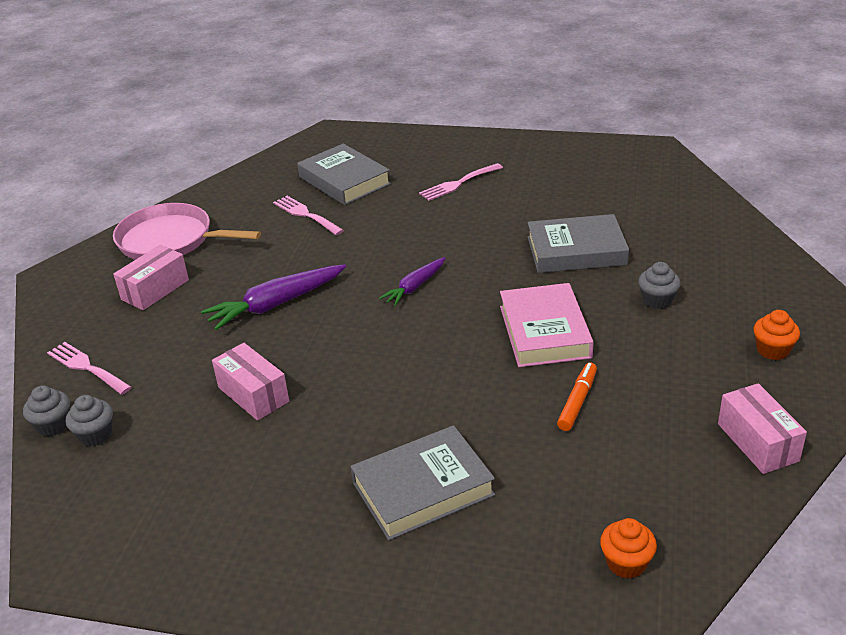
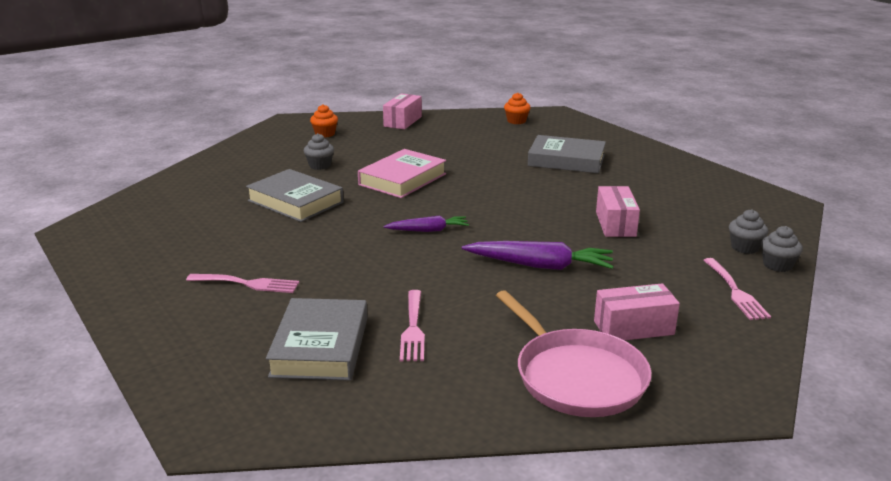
camera: 140 degrees left, 10 degrees down
orange marker [557,362,597,431] -> none

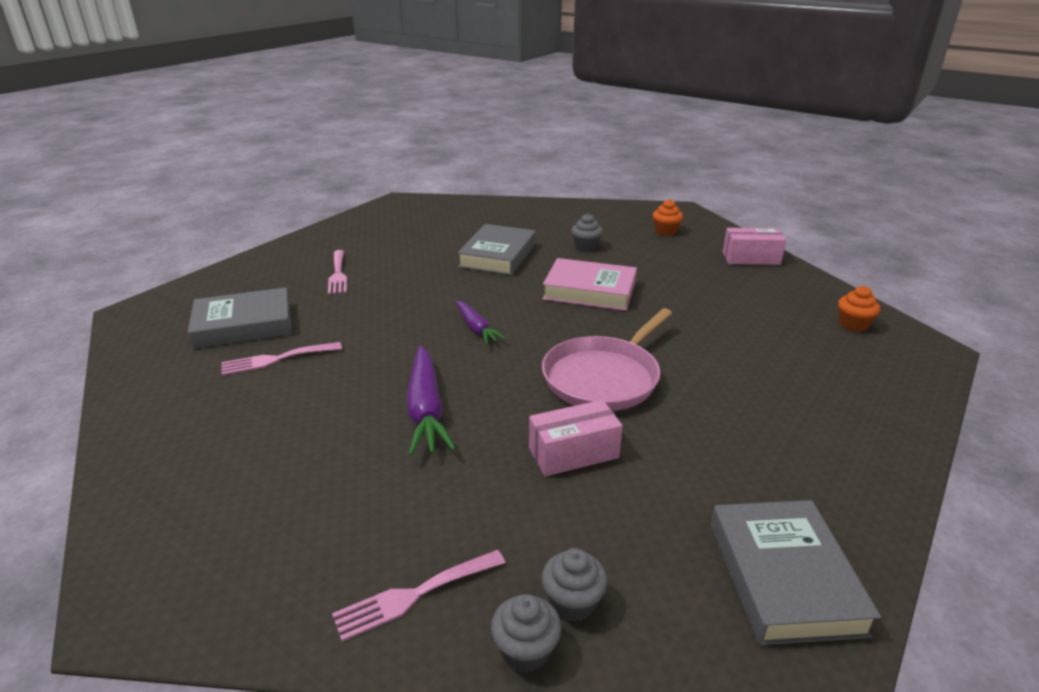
camera: 70 degrees right, 5 degrees up
pink pan [496,290,652,417] -> pink pan moved to [542,308,672,411]
grey book [528,135,606,174] -> grey book moved to [710,500,881,645]
pink box [594,283,680,340] -> none

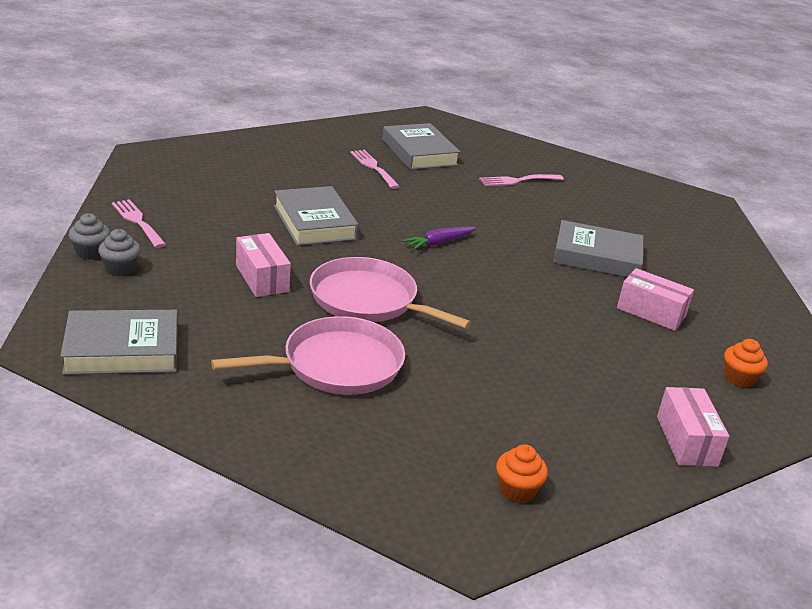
camera: 80 degrees right, 0 degrees up
purple carrot [407,345,456,456] -> grey book [274,186,359,246]
pink book [543,258,637,311] -> none
grey cupcake [571,214,603,252] -> pink box [617,268,694,331]
none -> pink pan [211,316,405,395]

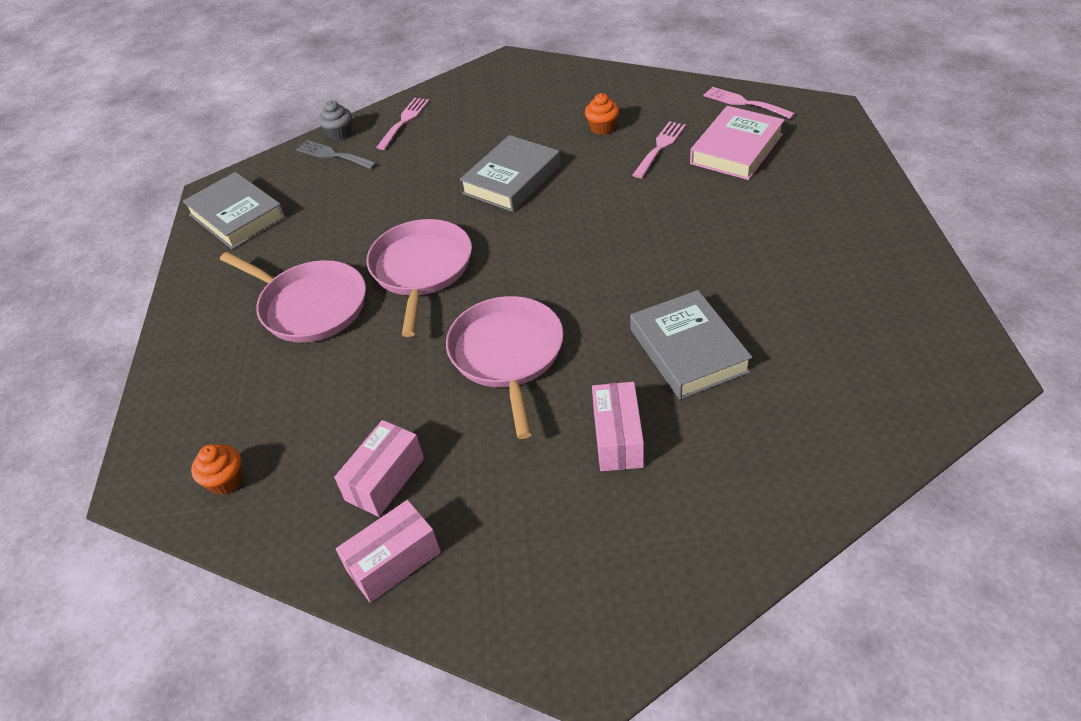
camera: 65 degrees right, 15 degrees up
grey cupcake [98,229,141,276] -> grey fork [296,140,377,169]
pink box [236,233,291,297] -> pink box moved to [334,420,424,517]
grey book [382,123,460,170] -> pink book [690,106,785,180]
purple carrot [403,226,476,250] -> none
pink fork [479,174,564,186] -> pink fork moved to [704,87,795,119]
orange cupcake [724,339,768,388] -> orange cupcake moved to [585,93,619,135]
none -> pink pan [446,296,564,439]

